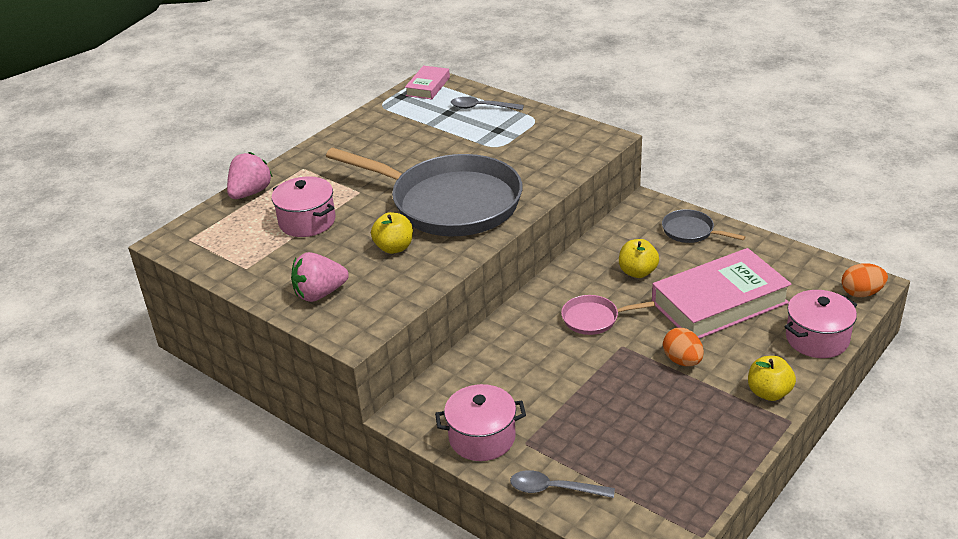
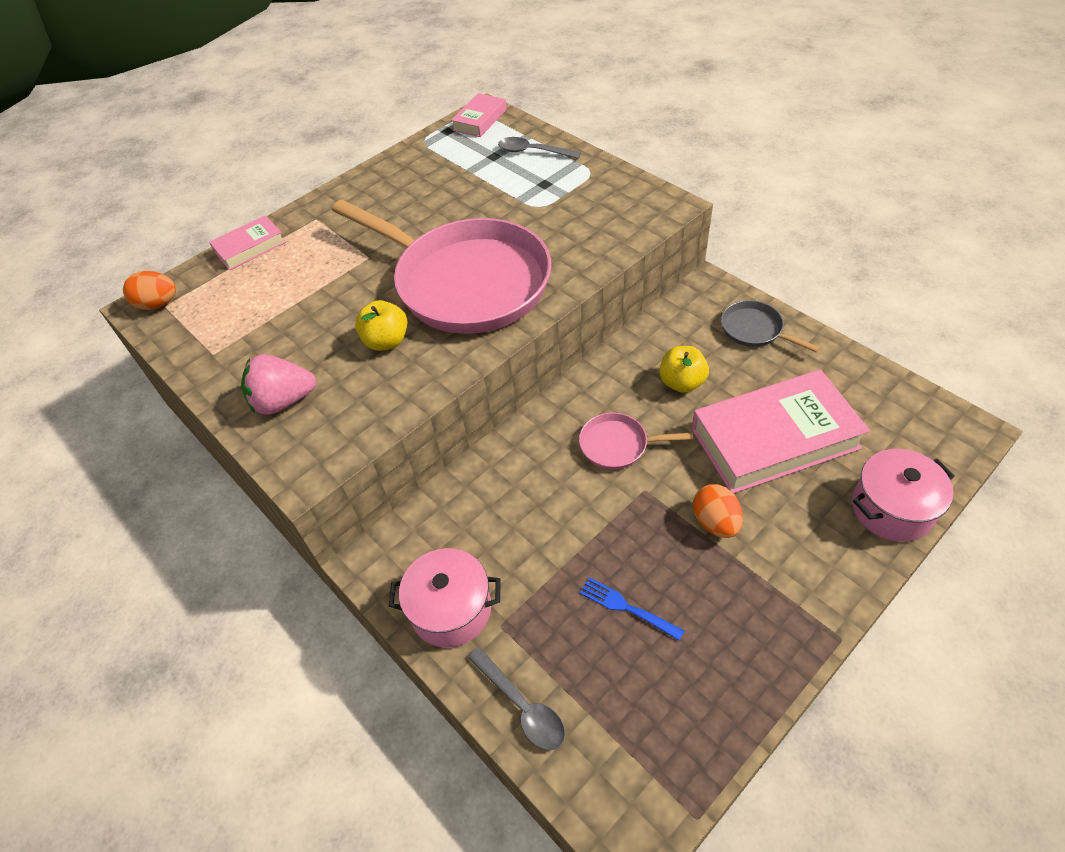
camera: 10 degrees right, 15 degrees up
pink strawberry [227,152,273,199] -> pink book [209,215,286,270]
pink pot [272,176,335,237] -> none
grey pan [326,148,523,236] -> pink pan [332,199,551,334]
grey spoon [510,470,615,498] -> grey spoon turned 150 degrees counterclockwise [468,647,565,750]
yellow apple [748,356,796,401] -> none
orange egg [842,263,888,297] -> orange egg moved to [123,271,176,310]
none -> blue fork [580,577,684,641]

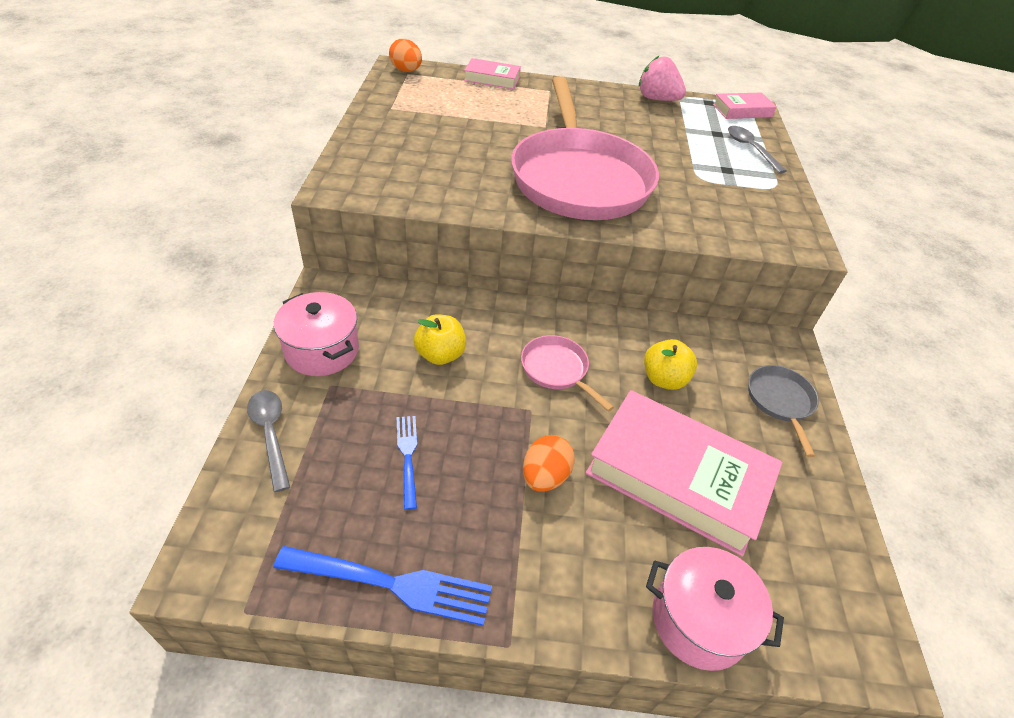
camera: 40 degrees right, 5 degrees down
pink strawberry [241,354,316,415] -> pink strawberry moved to [639,55,686,101]
yellow apple [355,300,408,351] -> yellow apple moved to [414,314,466,365]
grey spoon [468,647,565,750] -> grey spoon turned 150 degrees clockwise [247,390,290,492]
none -> blue fork [274,546,492,626]

